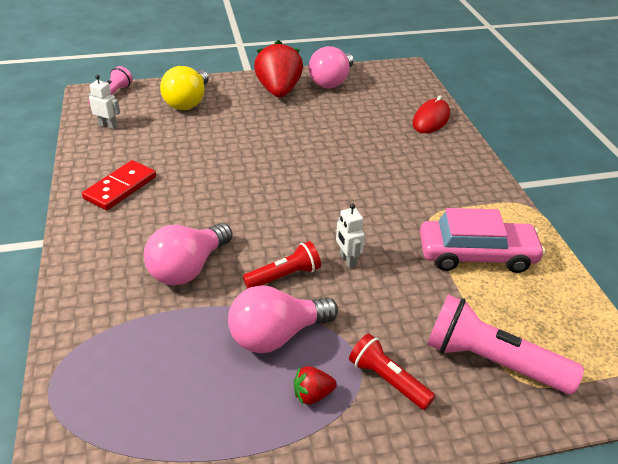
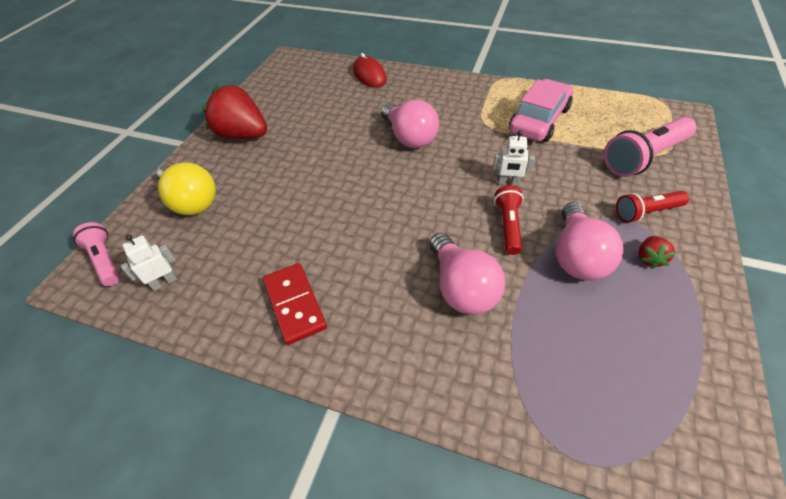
camera: 55 degrees left, 10 degrees up
pink light bulb [308,46,354,88] -> pink light bulb moved to [381,100,439,148]

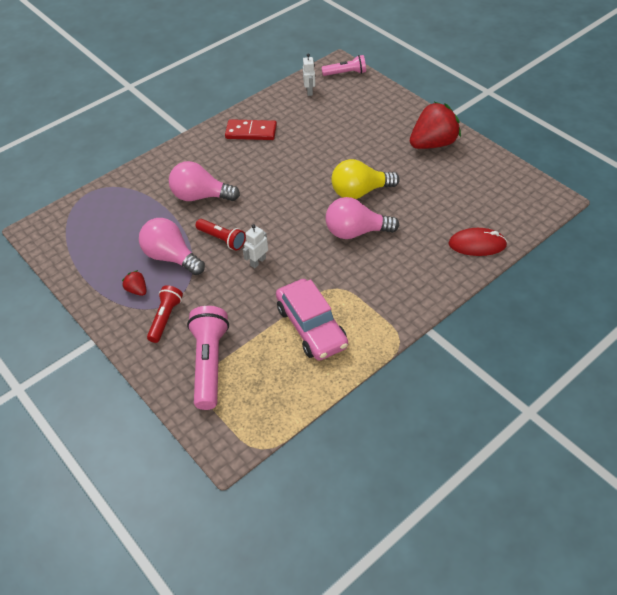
camera: 120 degrees right, 0 degrees up
yellow light bulb [157,162,216,215] -> yellow light bulb moved to [331,159,400,199]

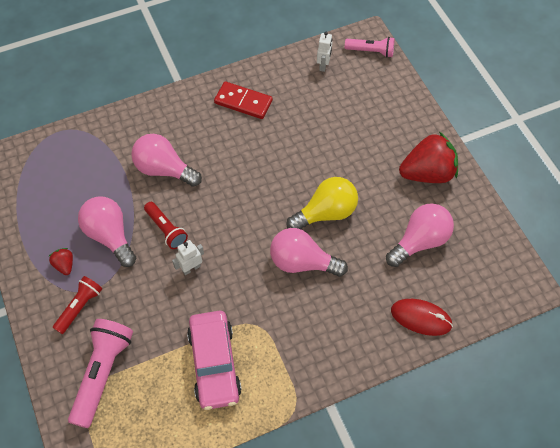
camera: 15 degrees right, 10 degrees up
yellow light bulb [331,159,400,199] -> yellow light bulb turned 150 degrees clockwise [286,177,358,229]
none -> pink light bulb [386,203,454,267]

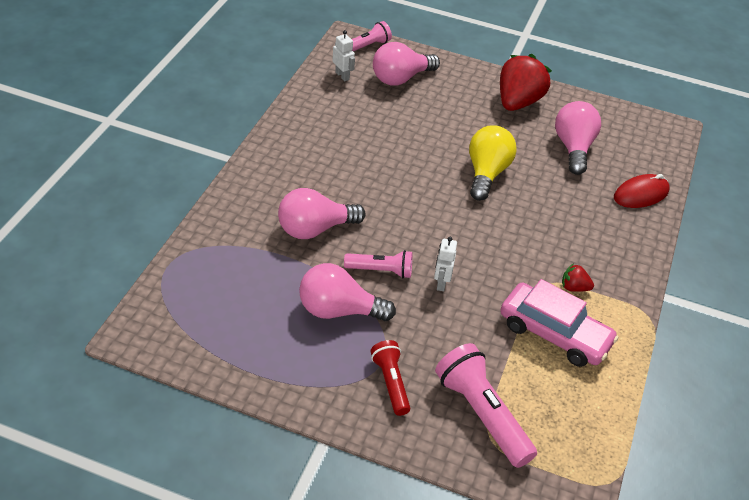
camera: 50 degrees left, 15 degrees down
red strawberry [48,248,73,275] -> red strawberry moved to [562,263,594,292]
red flashlight [144,202,188,249] -> pink flashlight [344,250,413,278]
red domino [214,81,273,119] -> none
pink light bulb [270,228,348,277] -> pink light bulb moved to [373,42,440,86]

